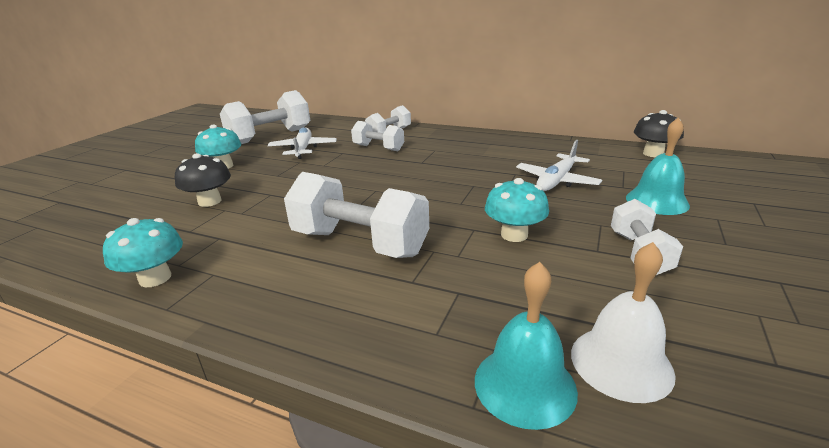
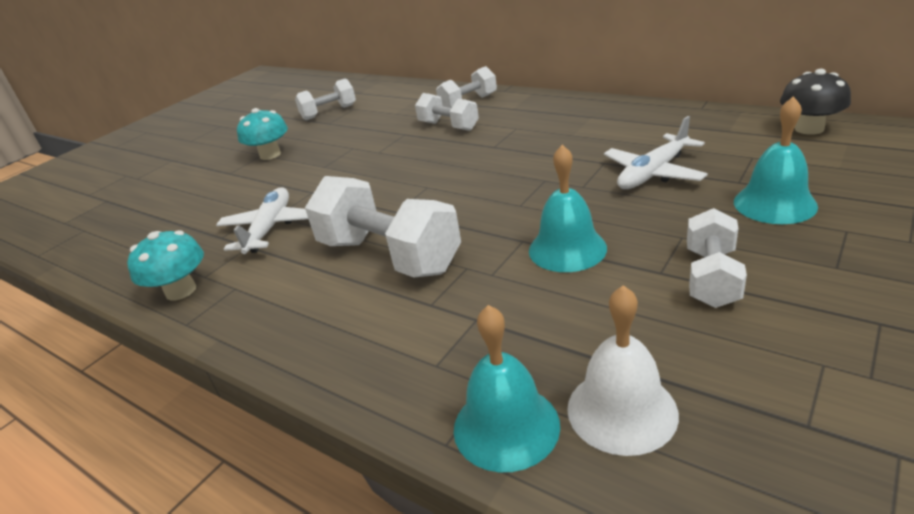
camera: 15 degrees right, 5 degrees up
black mushroom [175,153,231,207] -> none
white dumbbell [220,90,310,144] -> white dumbbell [295,79,356,120], size x0.58
white plane [268,127,337,159] -> white plane moved to [216,187,308,254]
turquoise mushroom [485,178,549,242] -> turquoise bell [529,145,607,272]

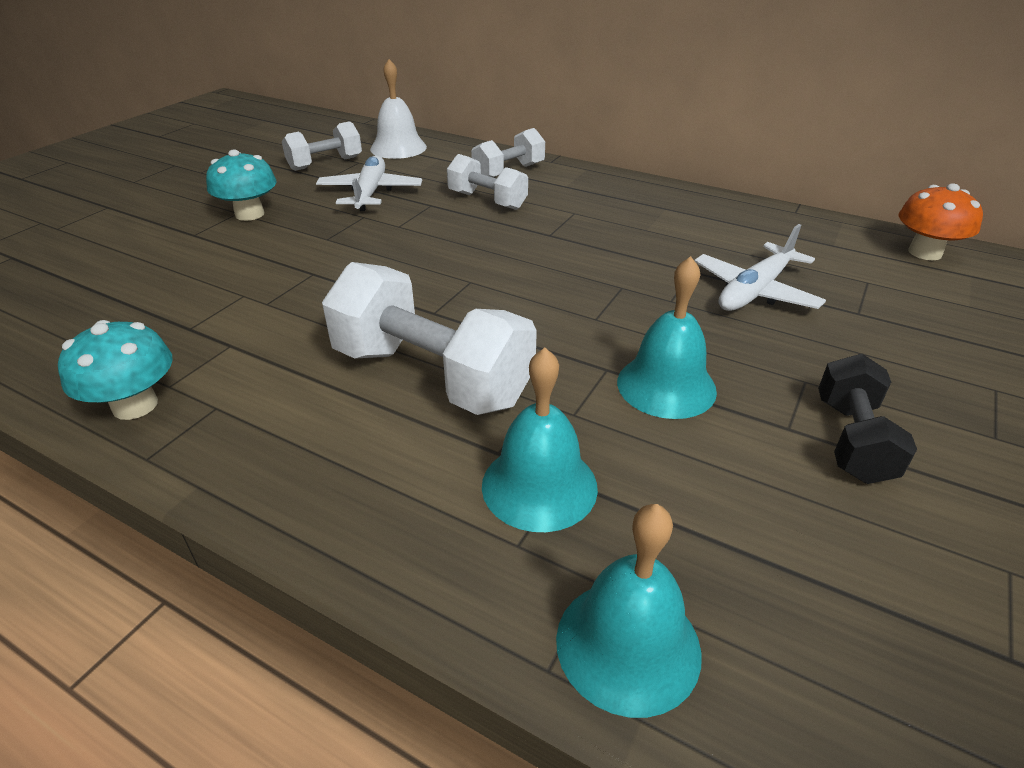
camera: 10 degrees left, 5 degrees up
white plane [216,187,308,254] -> white plane moved to [316,155,422,211]
white bell [567,285,679,456] -> white bell moved to [370,59,427,159]
white dumbbell [687,208,747,308] -> black dumbbell [818,354,917,484]
turquoise bell [734,96,818,224] -> turquoise bell moved to [482,348,598,532]
black mushroom [780,69,851,135] -> orange mushroom [899,183,983,260]

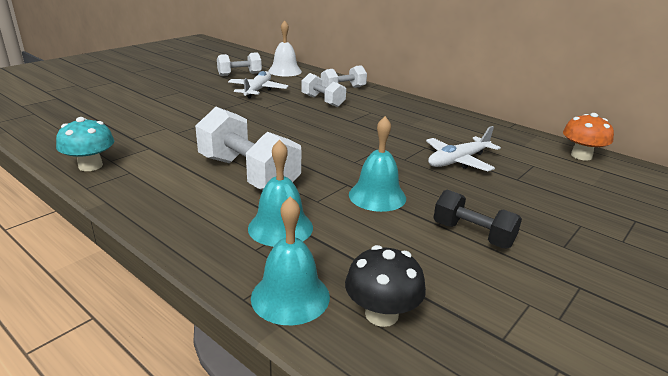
camera: 10 degrees right, 10 degrees down
turquoise mushroom [206,149,277,221] -> none
black dumbbell [818,354,917,484] -> black dumbbell turned 75 degrees counterclockwise [434,190,522,248]
none -> black mushroom [345,245,426,327]

